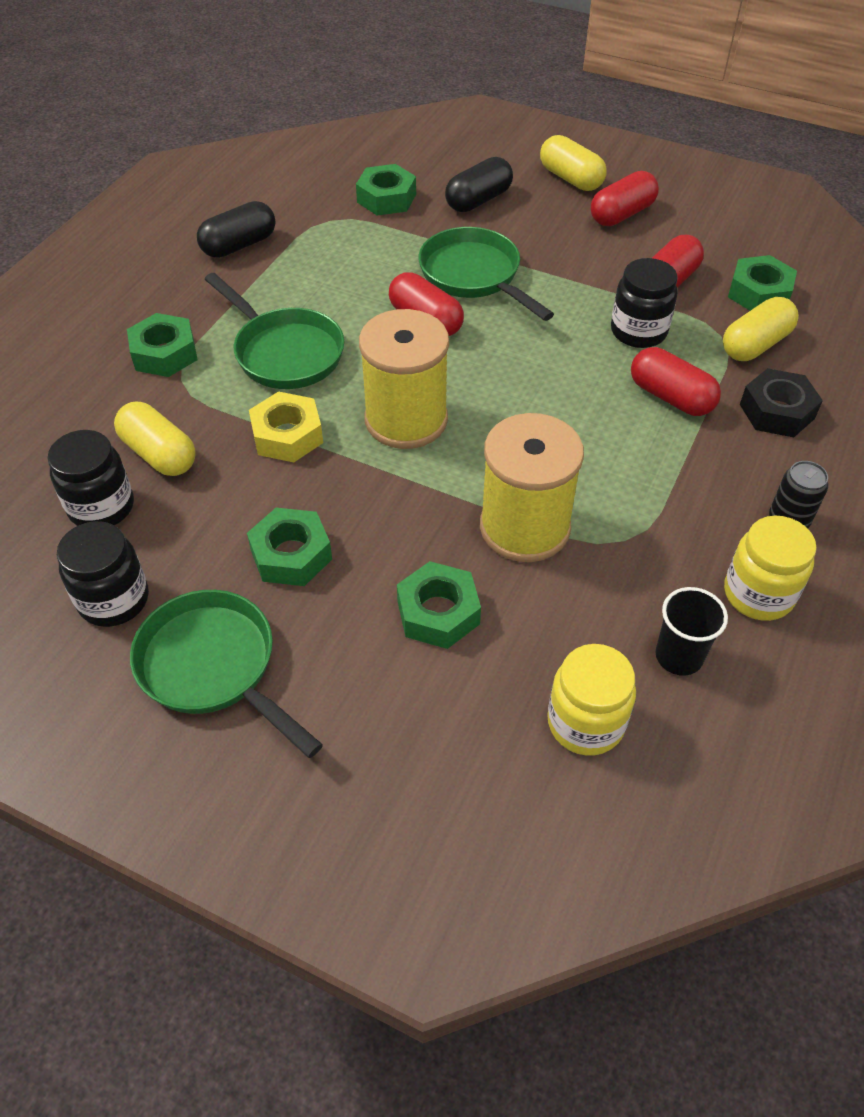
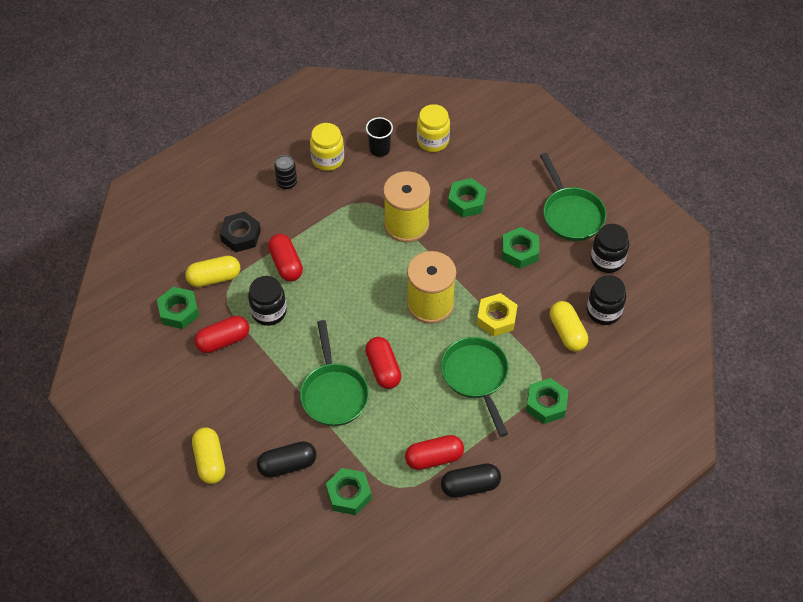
camera: 155 degrees left, 5 degrees up
red capsule [591,171,659,226] -> red capsule moved to [405,435,464,470]

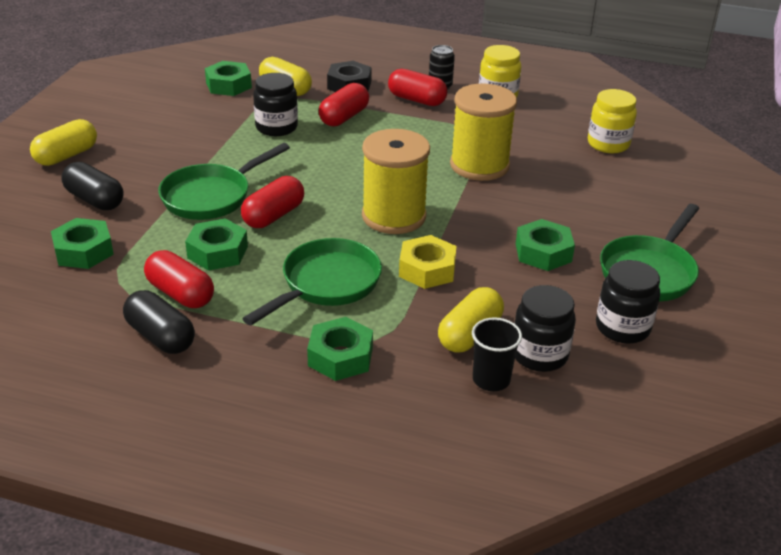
camera: 55 degrees right, 20 degrees down
red capsule [194,316,249,353] -> red capsule moved to [388,69,447,106]
black cup [366,117,393,157] -> black cup moved to [472,317,522,391]
green nut [448,178,487,218] -> green nut moved to [185,218,248,271]

